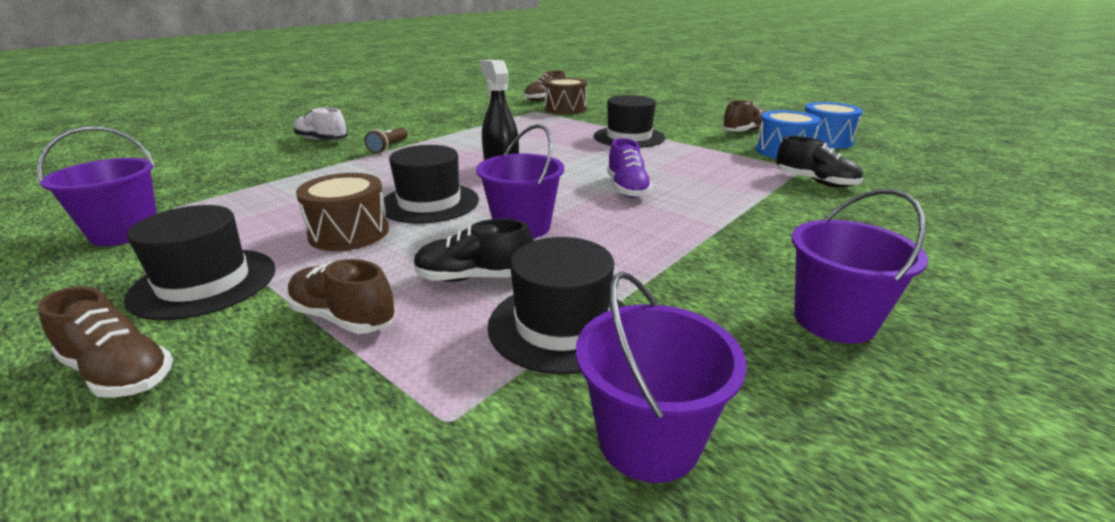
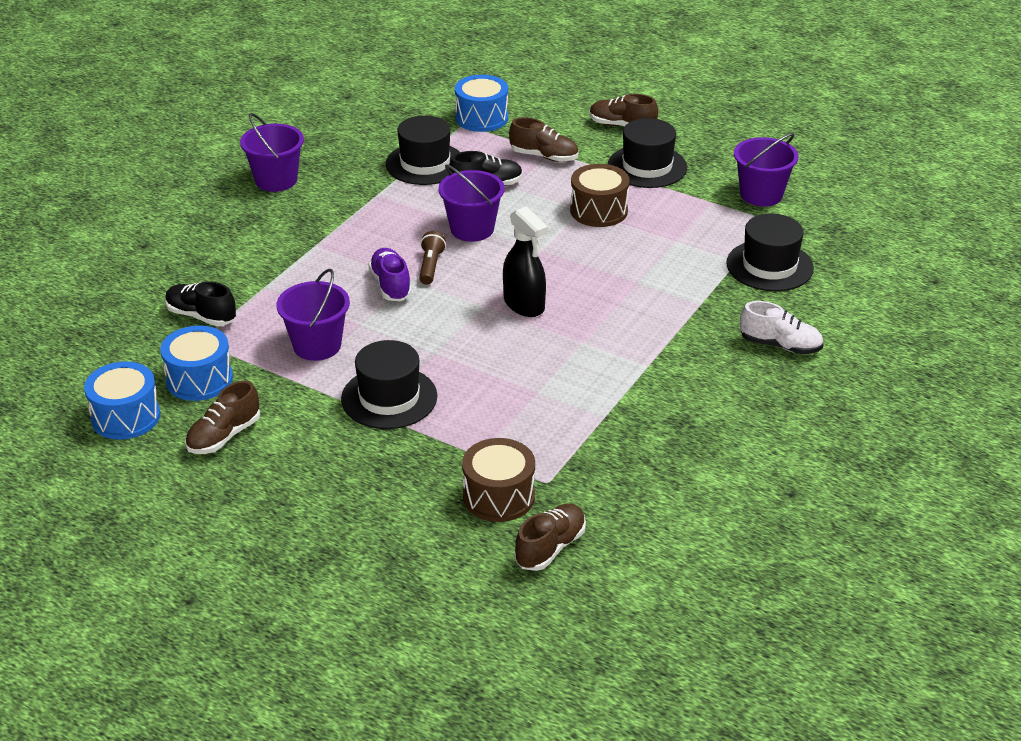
camera: 170 degrees right, 10 degrees up
brown flashlight [365,128,408,153] -> brown flashlight moved to [419,231,446,285]
black hat [382,145,479,224] -> black hat moved to [726,214,814,291]
purple bucket [576,271,747,483] -> purple bucket moved to [277,269,350,361]
none -> blue drum [455,75,508,132]

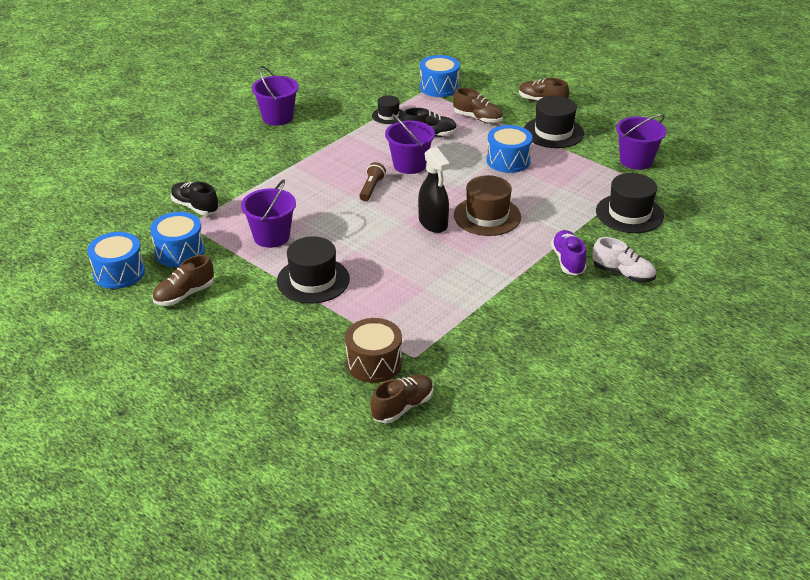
camera: 10 degrees right, 0 degrees up
purple shoe [369,248,412,301] -> purple shoe moved to [551,230,587,276]
black hat [386,115,460,185] -> black hat [372,95,404,124], size x0.57
brown drum [570,164,630,227] -> blue drum [487,125,532,173]
none -> brown hat [454,175,521,236]

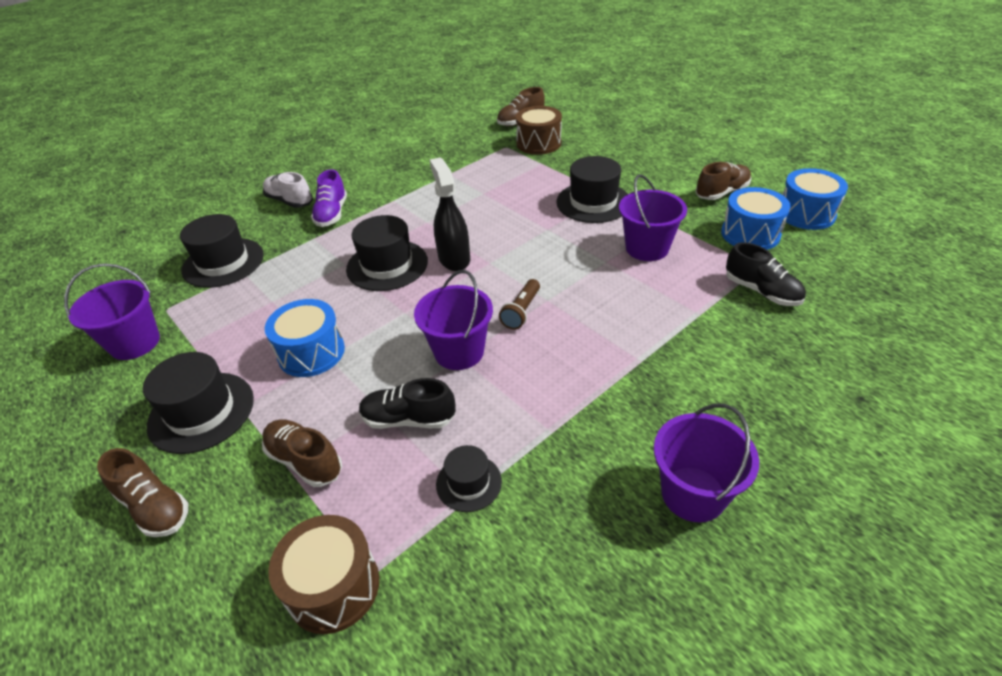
camera: 170 degrees left, 5 degrees up
blue drum [420,55,460,97] -> brown drum [268,515,379,634]
brown hat [454,175,521,236] -> black hat [346,215,428,291]

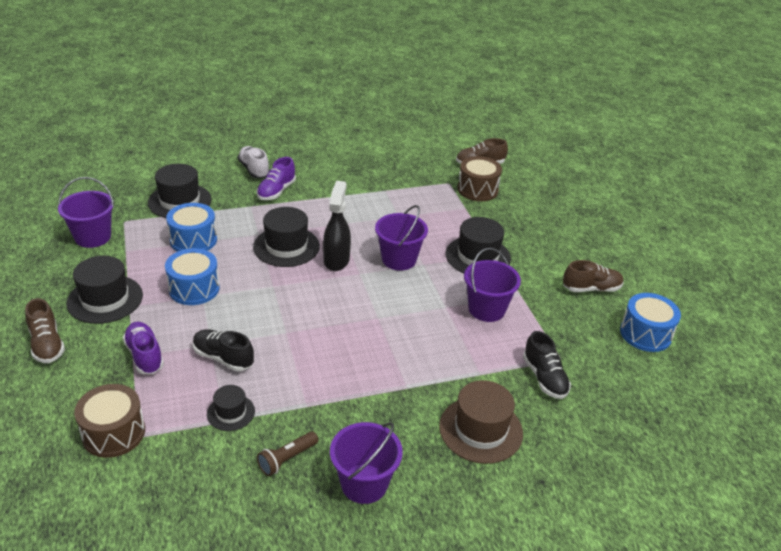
camera: 20 degrees right, 5 degrees down
brown shoe [262,419,342,487] -> purple shoe [123,322,164,374]
purple bucket [414,270,493,370] -> purple bucket moved to [375,205,428,271]
brown flashlight [499,279,540,330] -> brown flashlight moved to [257,431,318,476]
blue drum [721,187,791,250] -> blue drum moved to [166,203,217,252]
none -> brown hat [439,380,523,464]

